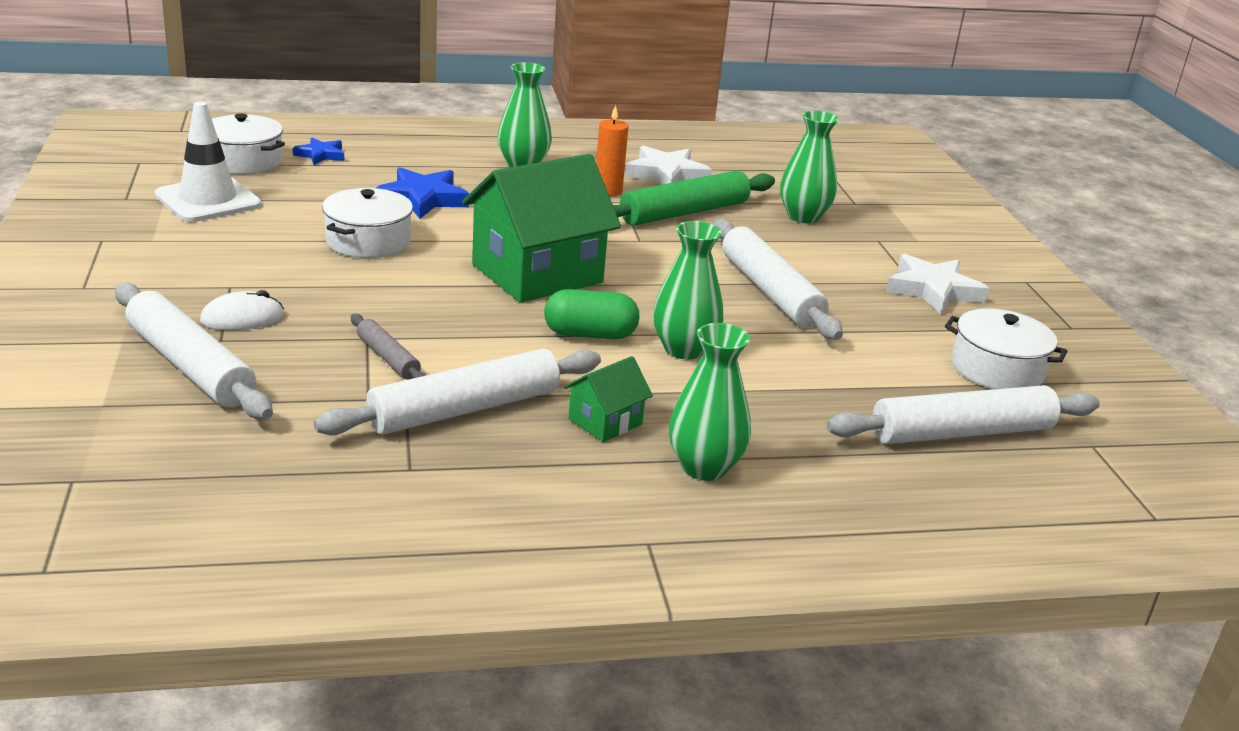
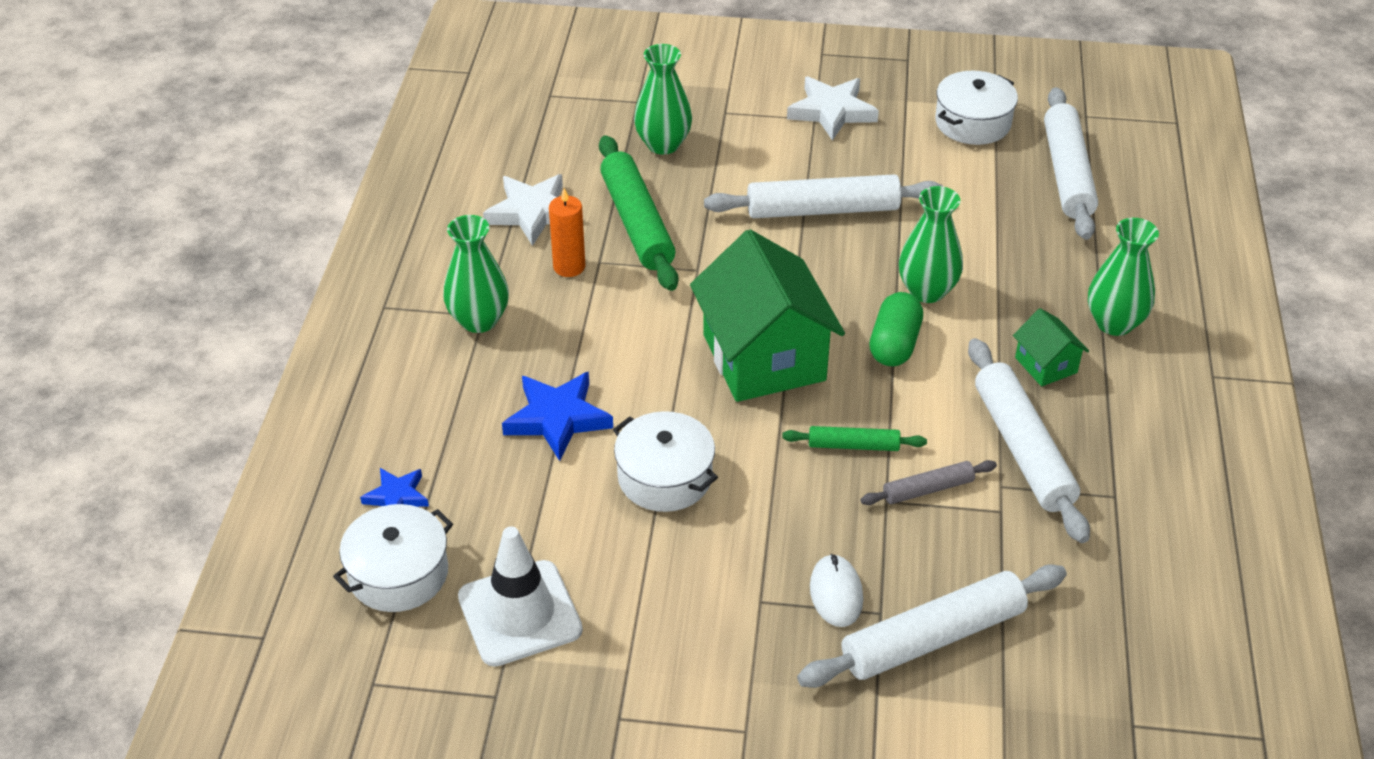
camera: 70 degrees left, 15 degrees up
none -> green rolling pin [782,426,927,451]

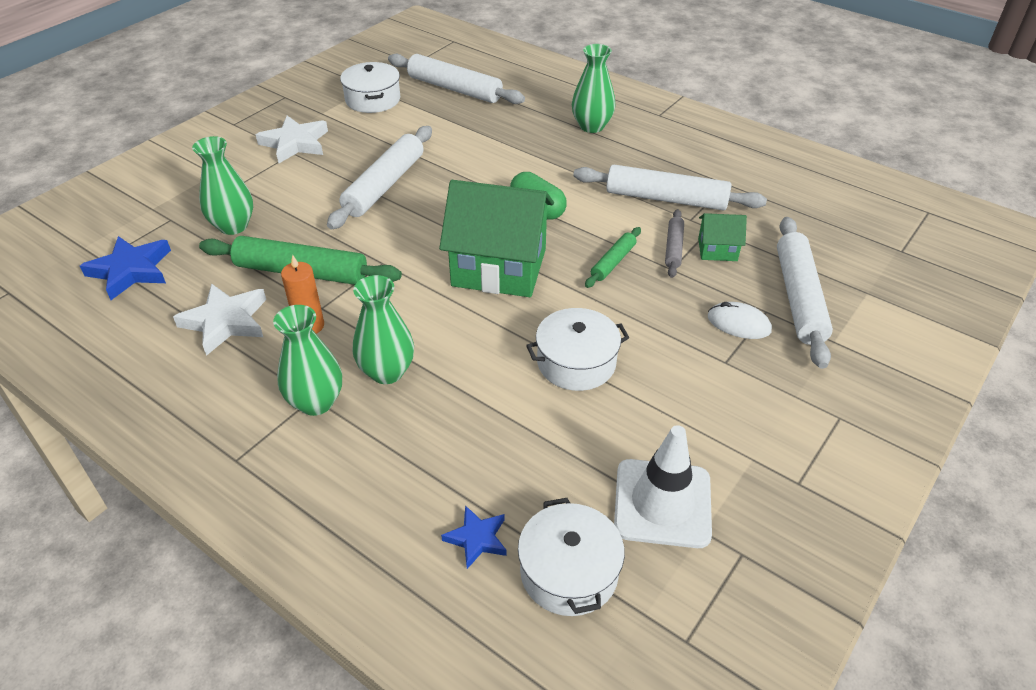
camera: 60 degrees left, 0 degrees up
blue star [502,372,613,461] -> blue star moved to [80,236,171,300]
green vase [899,186,963,303] -> green vase moved to [353,275,414,384]
green house [1013,308,1089,386] -> green house moved to [698,213,747,261]

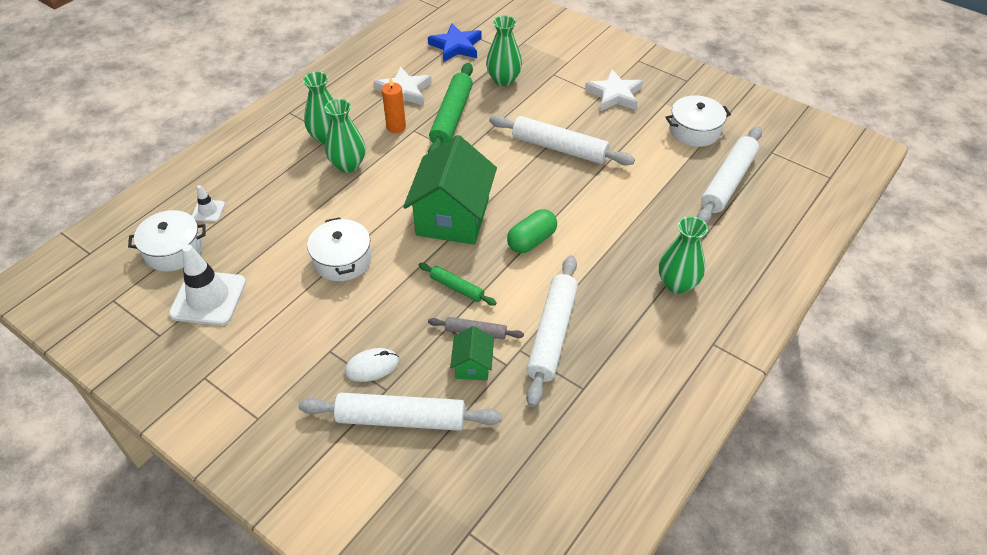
camera: 90 degrees right, 5 degrees up
blue star [441,505,507,569] -> white traffic cone [192,185,225,222]
white mouse [708,302,772,339] -> white mouse turned 45 degrees clockwise [345,348,399,382]

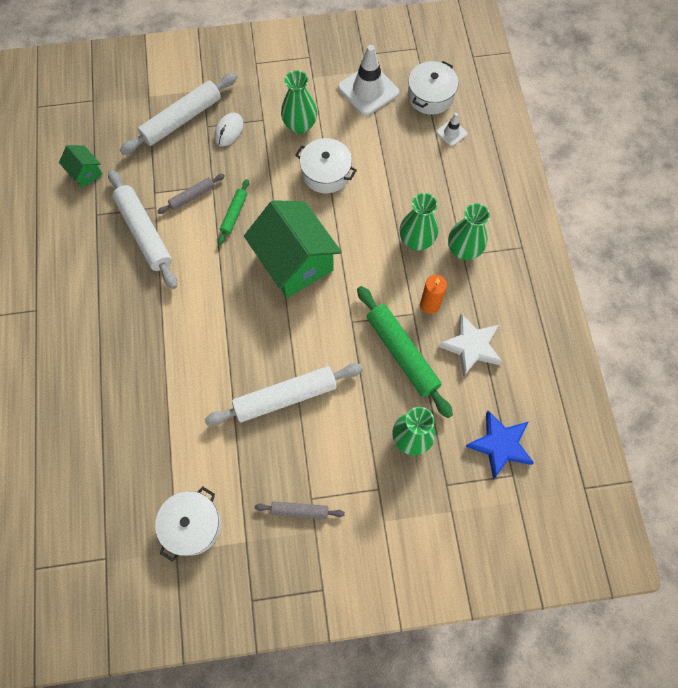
camera: 135 degrees right, 20 degrees up
green rolling pin [418,263,497,306] -> green rolling pin turned 60 degrees counterclockwise [218,179,249,245]
green house [450,326,494,380] -> green house moved to [59,145,103,188]
green capsule [507,209,557,253] -> none
white star [585,69,643,111] -> grey rolling pin [255,501,345,519]
green vase [659,216,708,294] -> green vase moved to [281,70,317,134]
white rolling pin [697,127,762,224] -> none

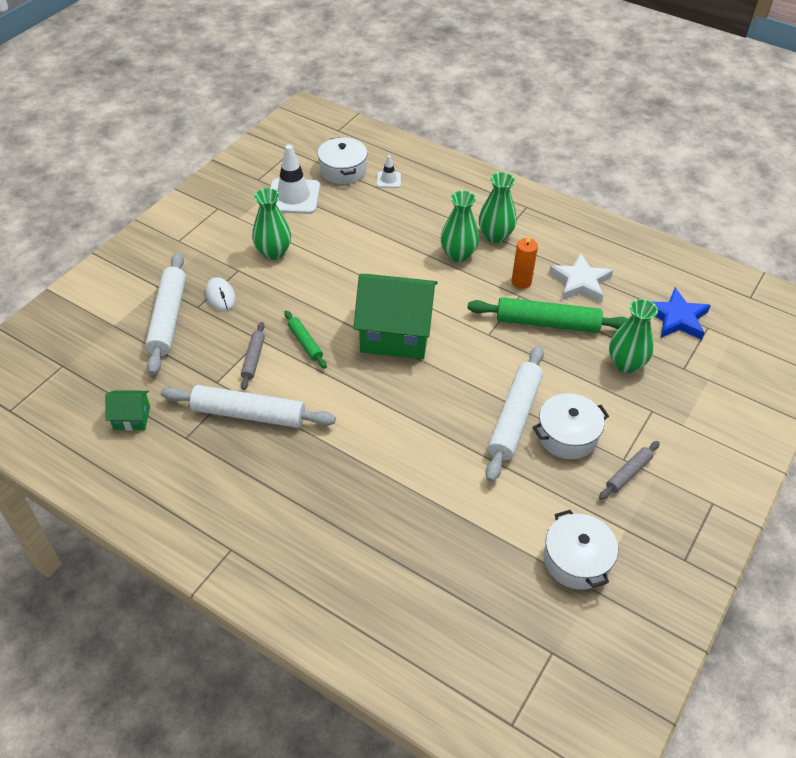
camera: 50 degrees left, 20 degrees down
white pot [296,138,357,193] -> white pot moved to [533,393,609,459]

